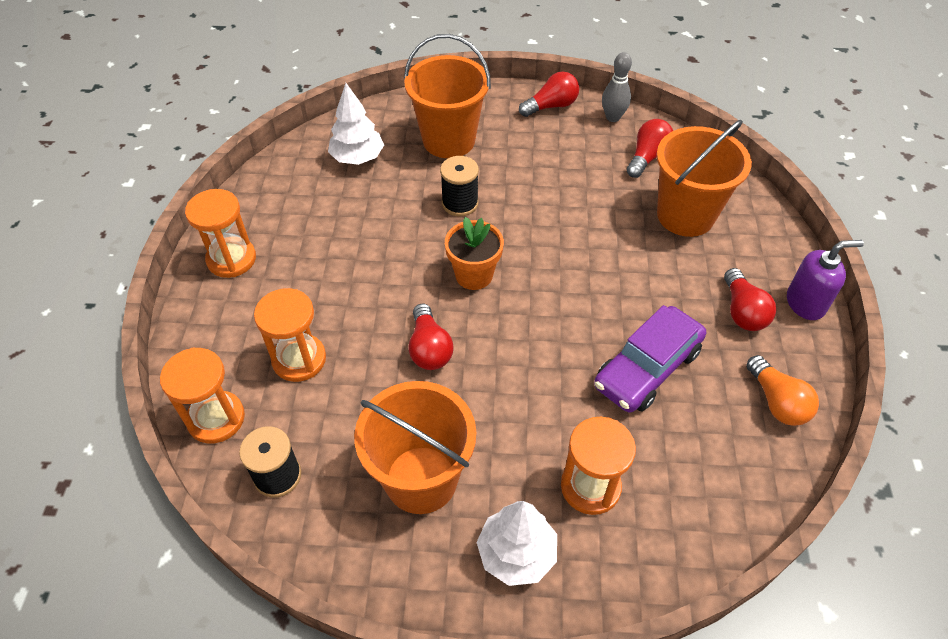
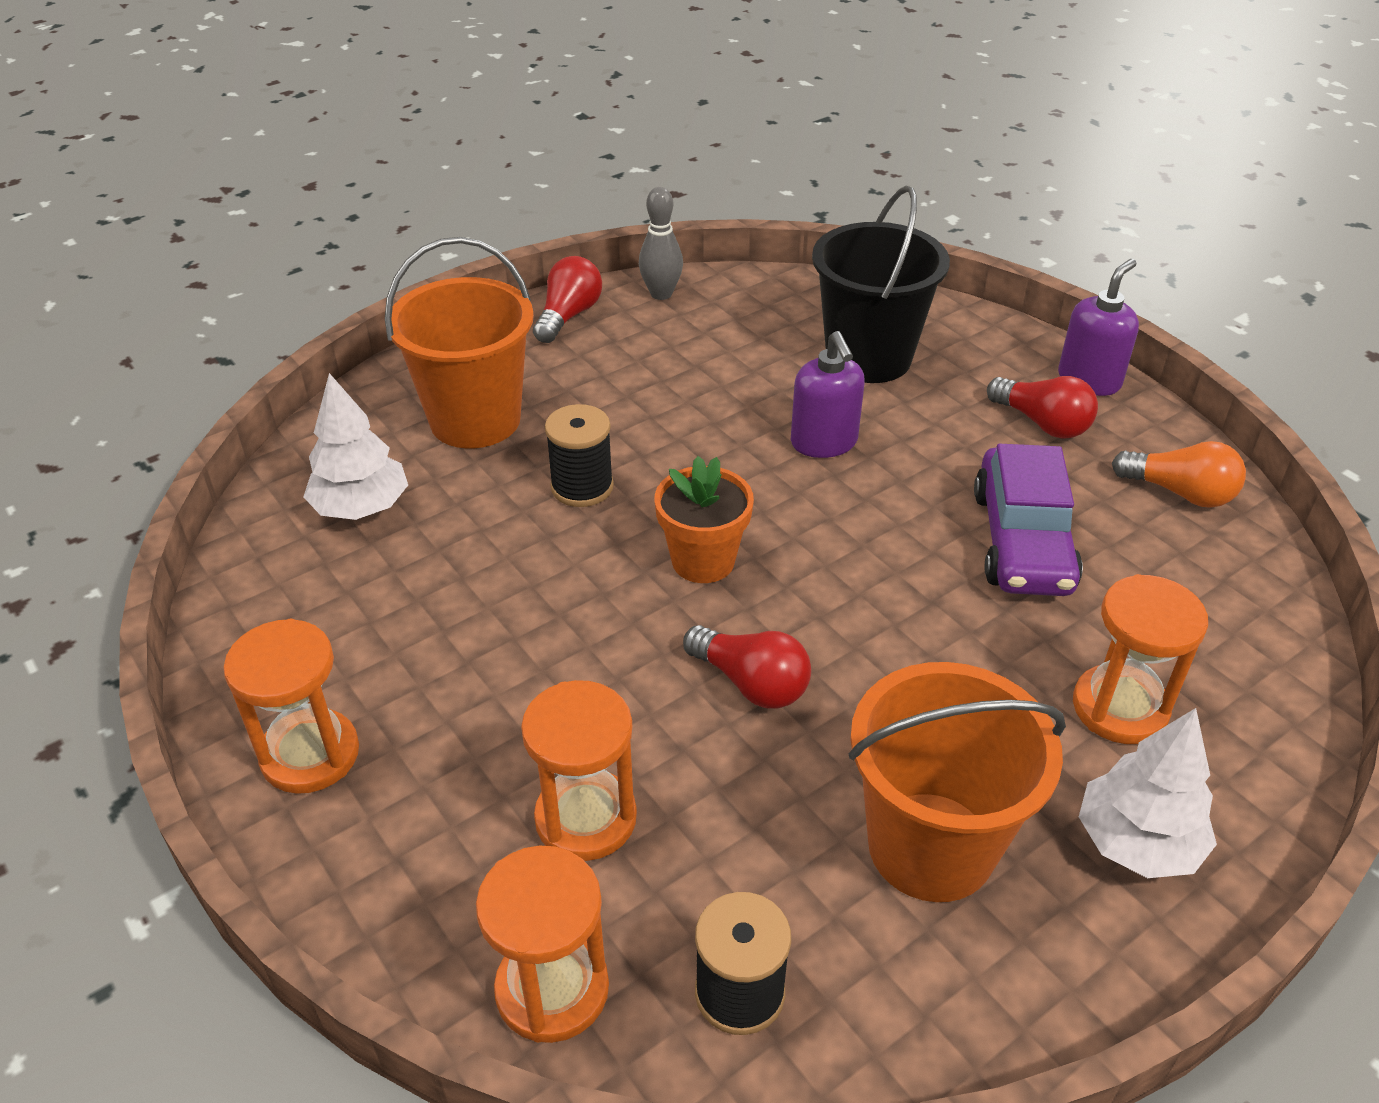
camera: 40 degrees left, 10 degrees down
red light bulb [627,119,673,178] -> none
orange bucket [657,120,752,237] -> black bucket [812,186,950,383]
none -> purple soap dispenser [791,331,865,458]

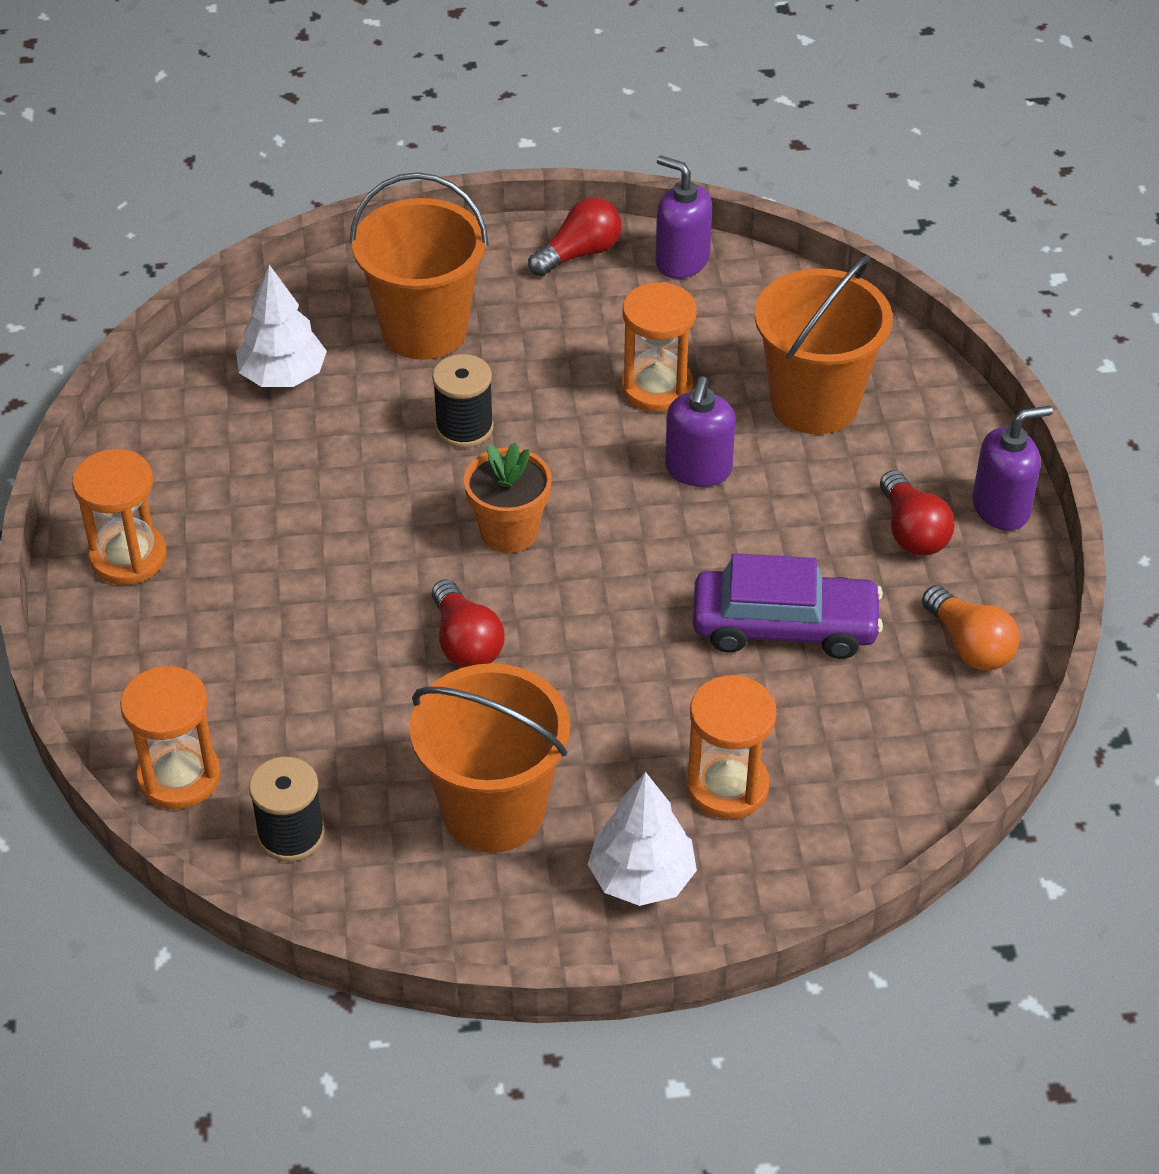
camera: 30 degrees right, 5 degrees up
orange hourglass [521,680,637,861] -> orange hourglass moved to [621,282,697,412]
grey bowling pin [639,187,683,300] -> purple soap dispenser [655,155,712,279]
black bucket [812,186,950,383] -> orange bucket [755,256,893,434]
purple car [974,444,1083,596] -> purple car turned 120 degrees counterclockwise [693,553,883,659]

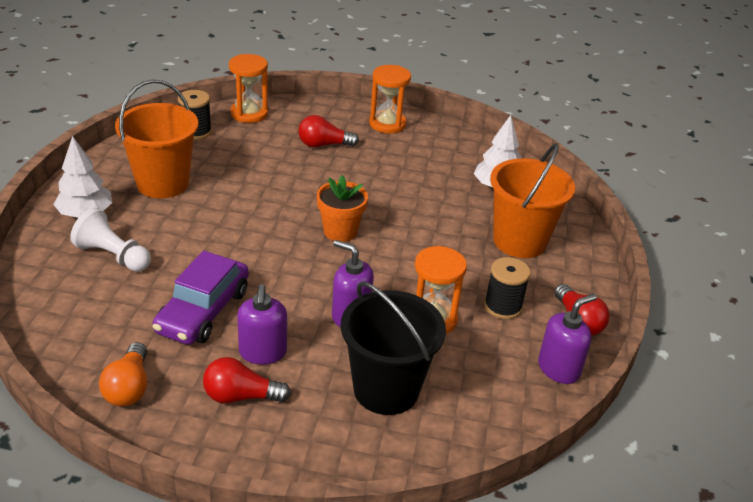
camera: 105 degrees right, 10 degrees down
red light bulb [431,579,504,668] -> red light bulb moved to [298,115,359,147]
black spool [432,354,494,448] -> black spool moved to [484,257,530,319]
orange hourglass [686,676,776,819] -> white pawn [70,208,151,272]
orange bucket [755,256,893,434] -> black bucket [341,281,446,415]
orange light bulb [922,585,1020,671] -> orange light bulb turned 75 degrees counterclockwise [99,342,147,406]
purple soap dispenser [973,406,1053,530] -> purple soap dispenser moved to [237,284,287,365]

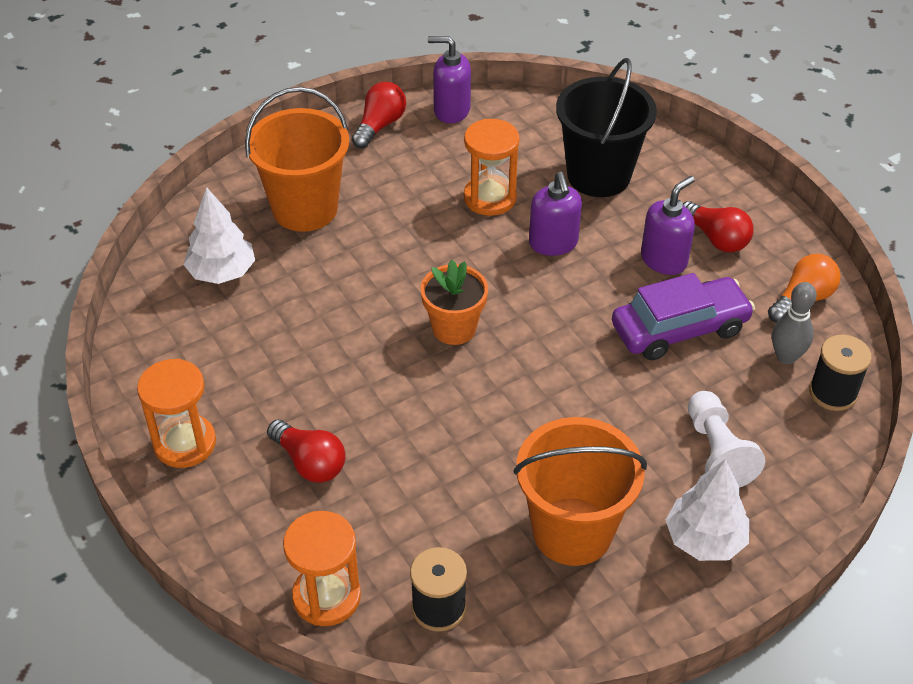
camera: 130 degrees left, 10 degrees up
black spool [484,257,530,319] -> black spool moved to [809,335,872,411]
none -> grey bowling pin [772,282,817,364]

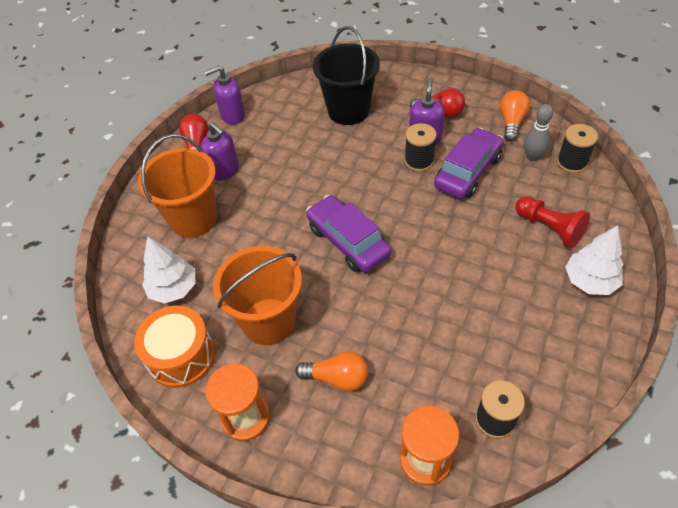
camera: 30 degrees left, 5 degrees up
red light bulb [267,420,346,483] -> orange light bulb [295,351,368,391]
orange flower pot [421,260,488,345] -> purple car [306,195,391,273]
orange hourglass [464,119,520,216] -> none
orange bucket [514,417,647,566] -> orange bucket moved to [213,246,302,345]
purple soap dispenser [529,172,582,256] -> purple soap dispenser moved to [201,122,239,181]
white pawn [688,391,765,487] -> red pawn [516,196,590,248]
none -> orange drum [134,306,215,388]
none -> black spool [404,123,437,172]

